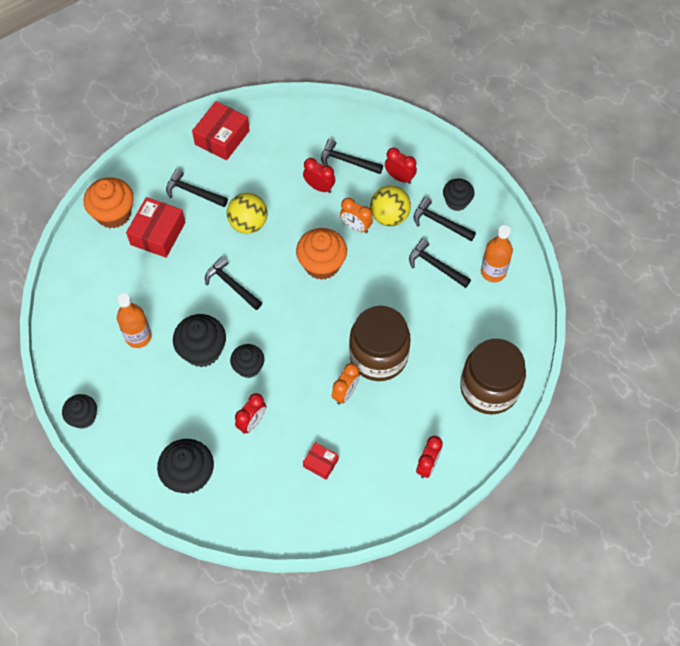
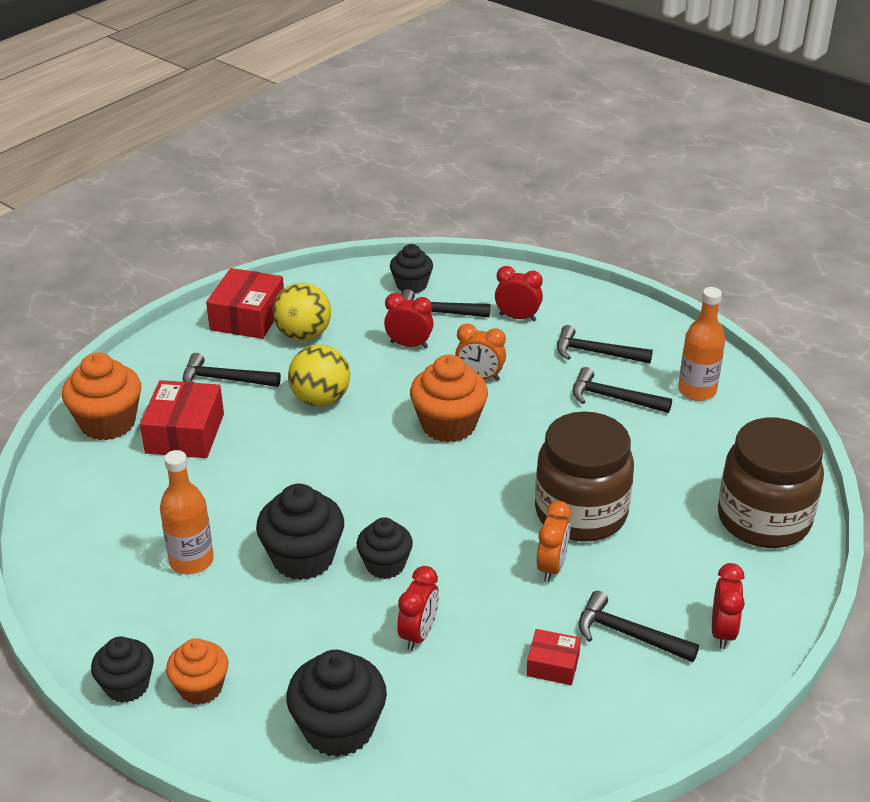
camera: 15 degrees left, 25 degrees down
black hammer [205,256,262,310] -> black hammer moved to [579,591,699,662]
yellow ball [370,186,411,226] -> yellow ball moved to [273,283,331,341]
black cupcake [443,179,474,211] -> black cupcake moved to [390,244,433,294]
none -> orange cupcake [166,638,228,705]

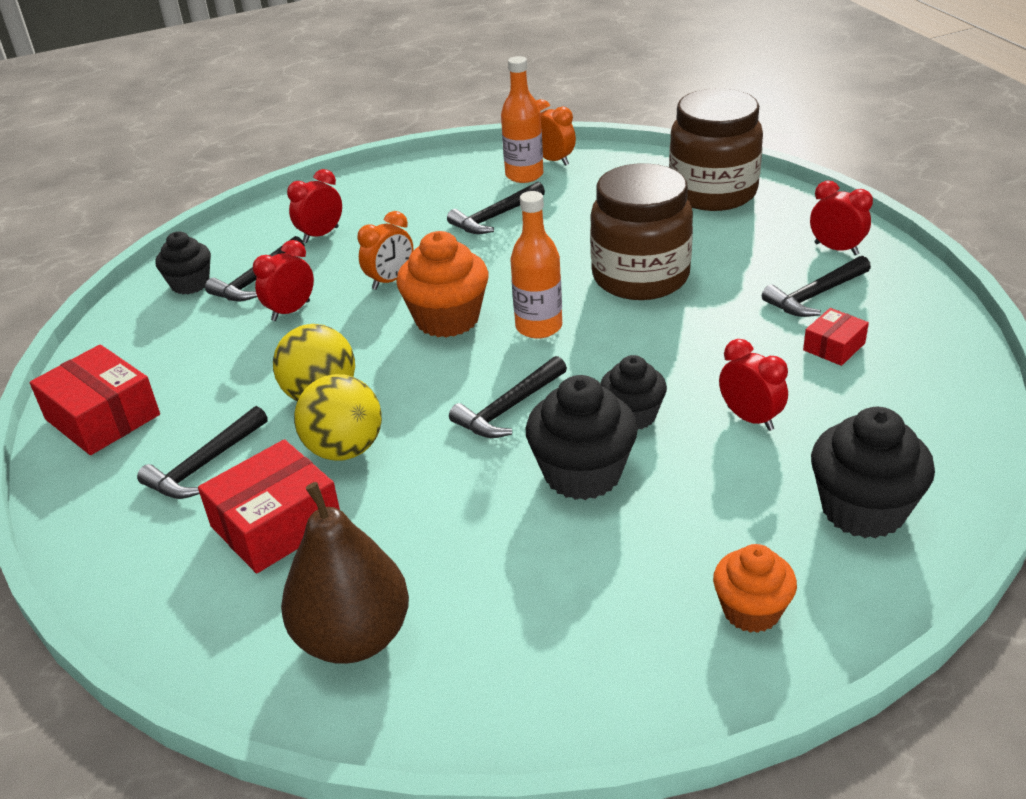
camera: 60 degrees left, 0 degrees up
orange cupcake [62,352,141,440] -> none
black cupcake [91,636,154,703] -> none
red box [140,380,224,458] -> red box turned 75 degrees counterclockwise [198,439,340,573]
orange bottle [160,450,214,574] -> orange bottle moved to [510,191,562,339]
yellow ball [273,283,331,341] -> yellow ball moved to [294,374,382,460]
orange clock [537,501,571,582] -> orange clock moved to [536,99,576,166]
black hammer [557,325,653,364] -> black hammer moved to [449,356,567,438]
none -> brown pear [281,482,409,664]

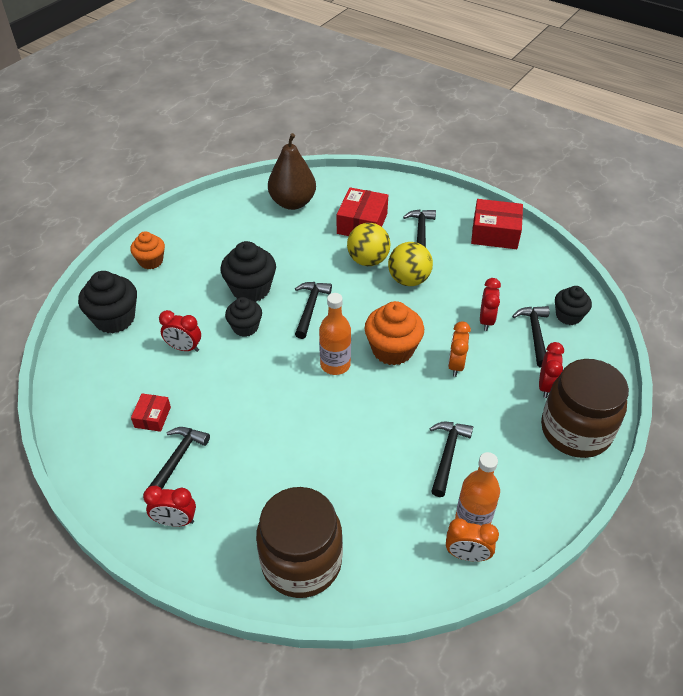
camera: 145 degrees right, 10 degrees up
brown jar [590,163,693,300] -> brown jar moved to [541,359,629,458]

